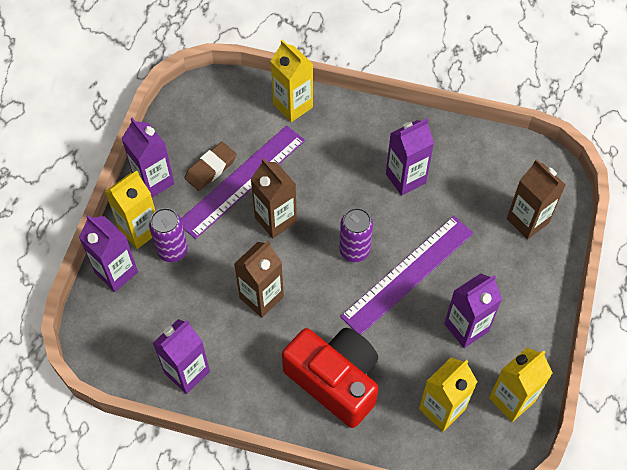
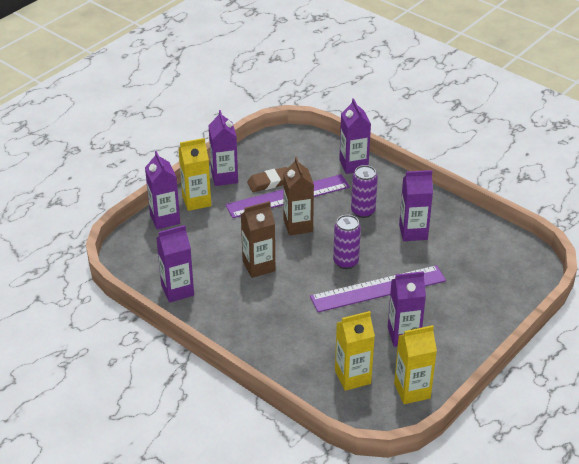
camera: 25 degrees right, 20 degrees down
purple can [149,208,188,262] -> purple can moved to [351,165,378,218]
yellow carton [271,39,313,122] -> purple carton [339,98,371,174]
red camera [282,328,378,428] -> none
brown carton [507,159,565,239] -> none

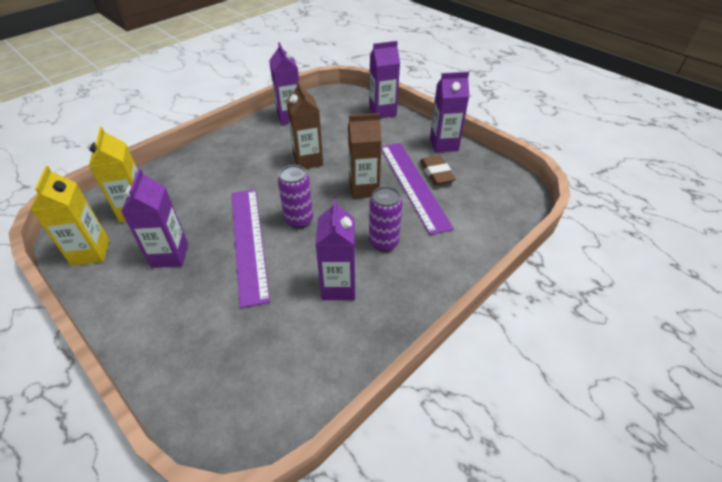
camera: 95 degrees right, 5 degrees up
yellow carton [178,138,211,211] -> none
purple carton [339,98,371,174] -> none

